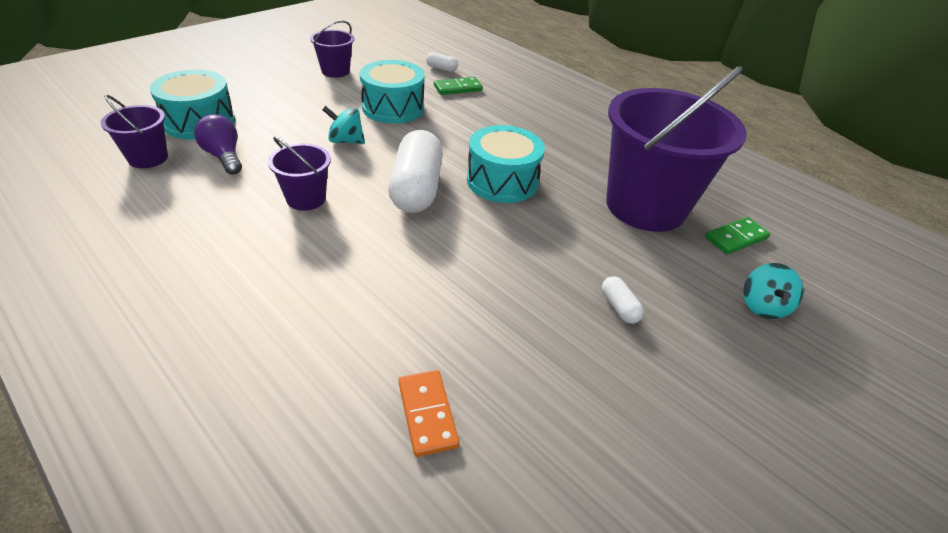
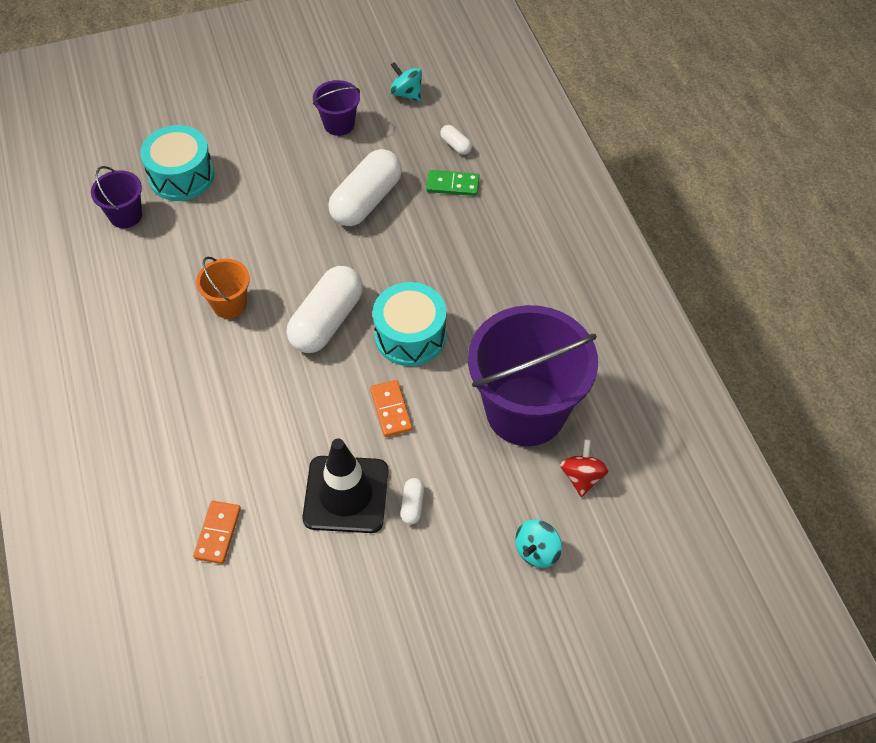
camera: 30 degrees right, 15 degrees up
purple light bulb [194,114,242,175] -> none
purple bucket [268,136,331,211] -> orange bucket [196,257,250,319]
turquoise spinning top [322,106,365,144] -> turquoise spinning top moved to [390,62,422,101]
turquoise drum [360,60,424,124] -> white capsule [328,149,402,226]
green domino [705,217,770,254] -> red spinning top [560,439,609,497]
none -> black traffic cone [302,438,388,533]
none -> orange domino [370,380,412,437]

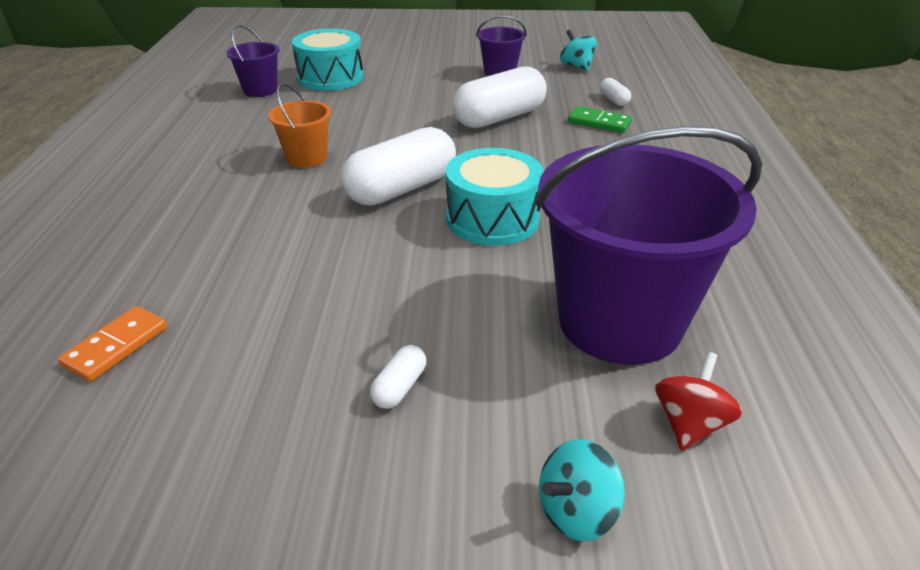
camera: 20 degrees right, 20 degrees down
black traffic cone [302,438,388,533] -> none
orange domino [370,380,412,437] -> none

